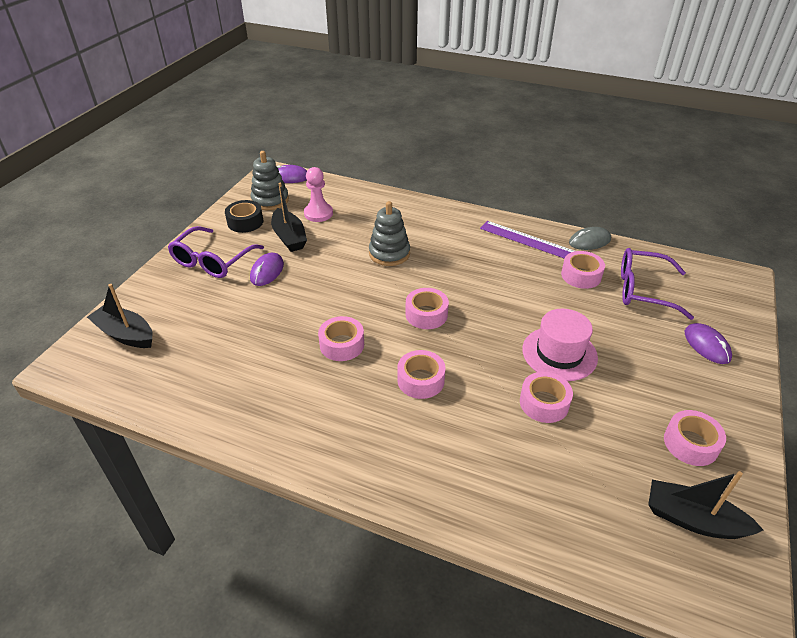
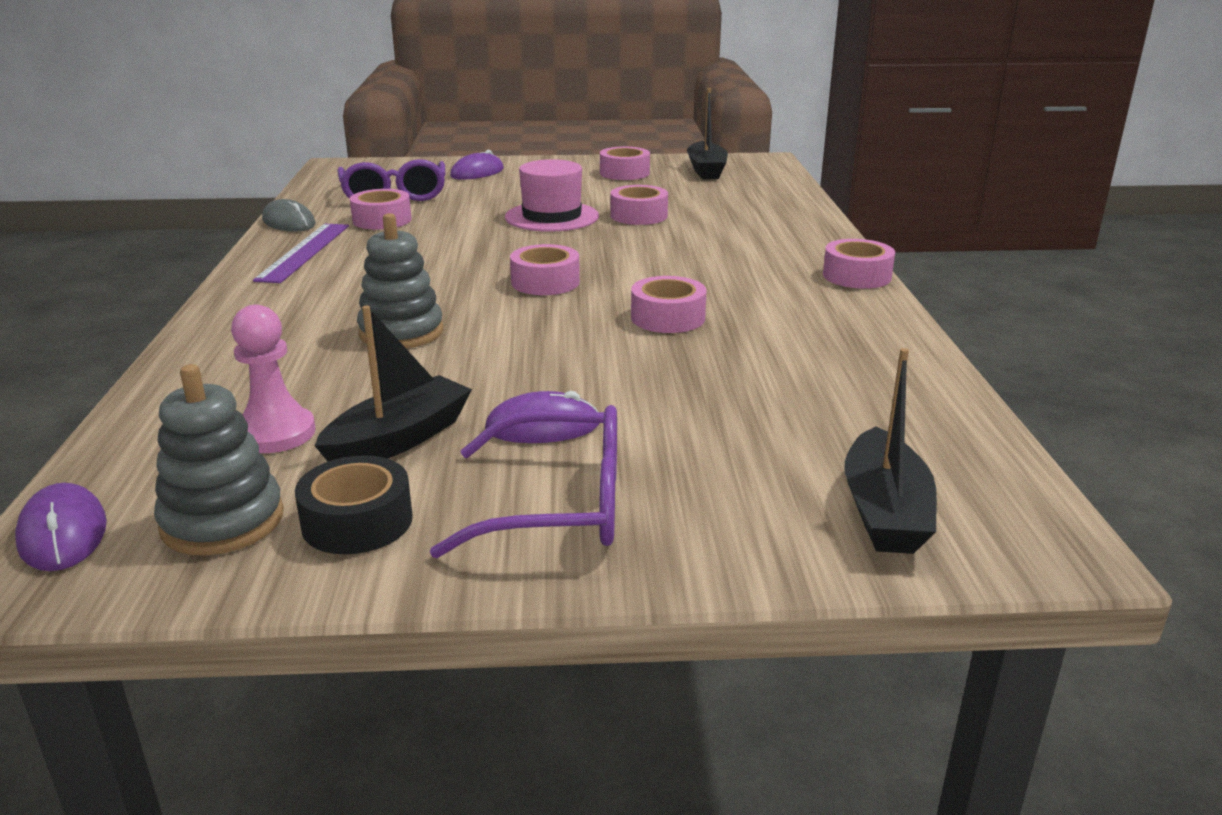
camera: 115 degrees left, 15 degrees down
pink tape [397,350,446,399] -> pink tape moved to [823,239,895,289]

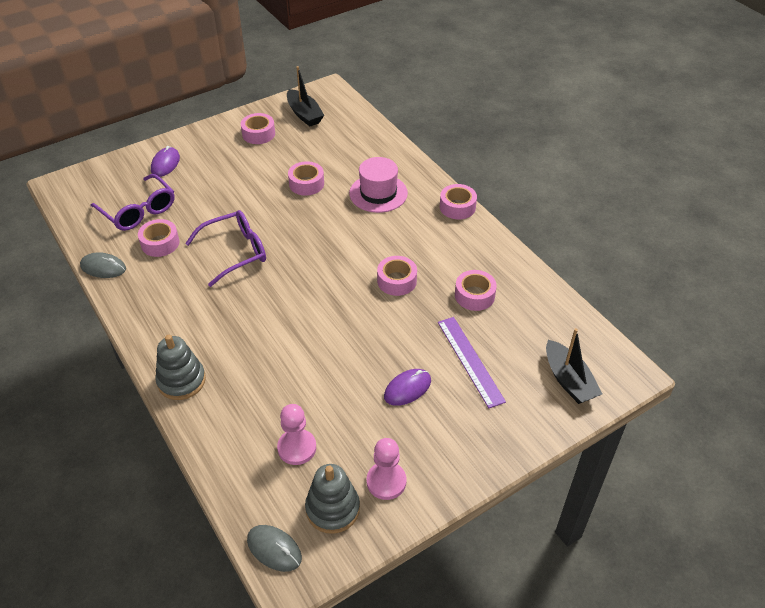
camera: 30 degrees left, 20 degrees up
purple mouse [15,483,107,571] -> grey mouse [247,525,302,572]
purple ruler [253,224,349,283] -> purple ruler moved to [438,317,506,408]
black tape [295,455,413,554] -> pink pawn [367,438,406,500]
black boat [315,306,472,461] -> none
grey stacking toy [357,213,444,348] -> grey stacking toy moved to [155,335,206,400]
purple glasses [430,405,617,558] -> purple glasses moved to [185,210,266,287]
pink hat [505,159,599,232] -> pink hat moved to [349,157,408,213]
pink tape [510,244,580,295] -> pink tape moved to [455,270,497,311]

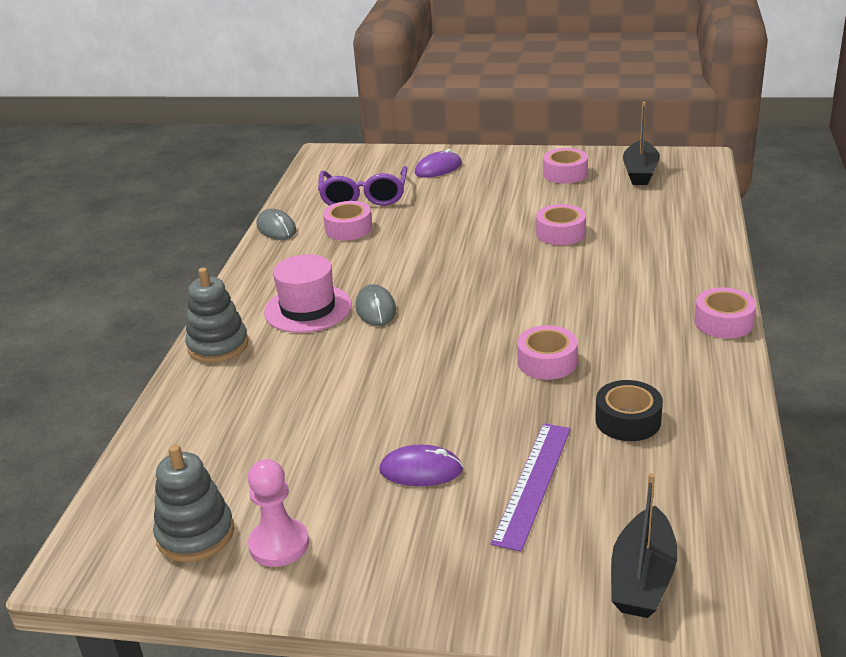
camera: 45 degrees right, 15 degrees down
purple glasses [185,210,266,287] -> none
grey mouse [247,525,302,572] -> grey mouse moved to [356,284,396,326]
pink pawn [277,404,316,465] -> none
pink hat [349,157,408,213] -> pink hat moved to [264,254,352,333]
pink tape [455,270,497,311] -> black tape [595,380,663,441]

